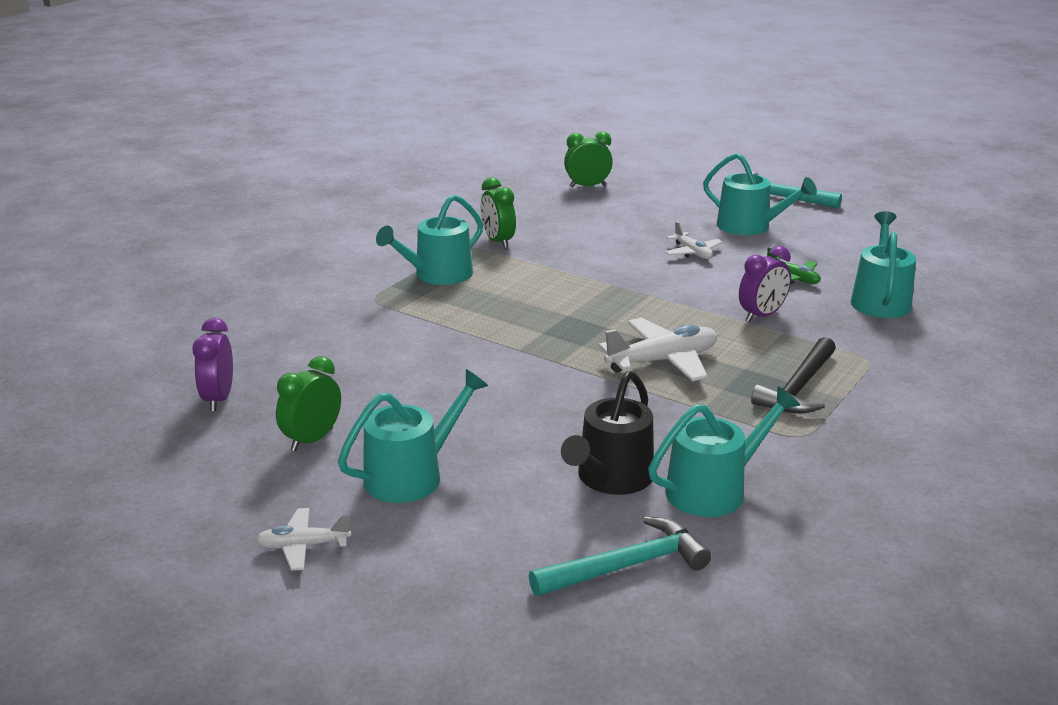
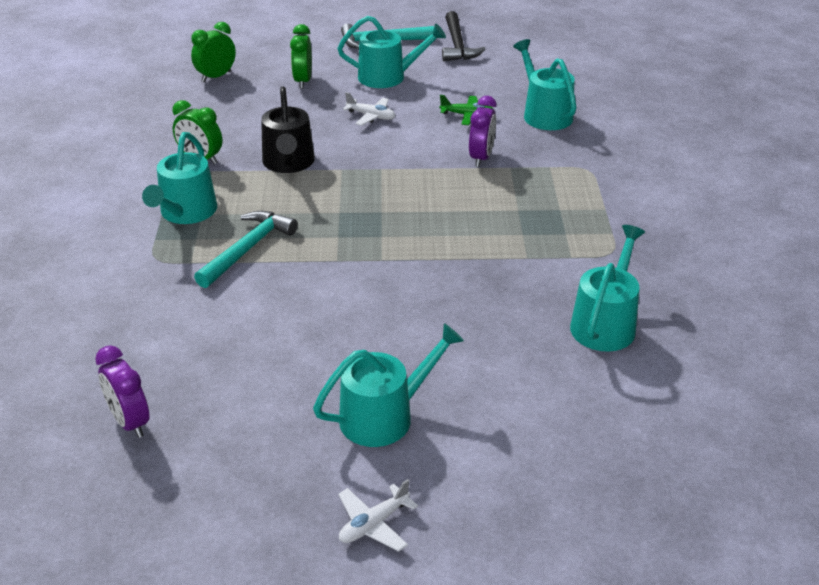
camera: 35 degrees left, 10 degrees up
green clock [276,356,341,451] -> green clock moved to [290,24,312,89]
turquoise watering can [338,369,488,503] -> turquoise watering can turned 45 degrees clockwise [313,323,464,447]
turquoise hammer [529,517,711,596] -> turquoise hammer moved to [194,211,298,288]
black watering can [561,371,654,495] -> black watering can moved to [261,86,315,173]
white plane [598,318,717,382] -> none
black hammer [751,337,836,414] -> black hammer moved to [442,11,485,61]

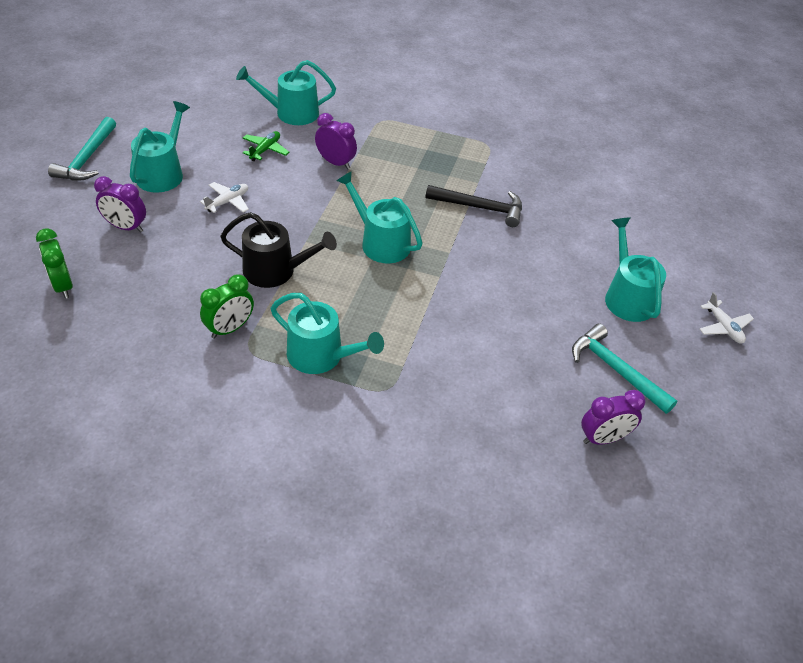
camera: 75 degrees left, 10 degrees up
turquoise hammer [194,211,298,288] -> turquoise hammer moved to [572,323,677,414]
green clock [290,24,312,89] -> purple clock [94,176,146,232]
black hammer [442,11,485,61] -> black hammer moved to [426,185,522,227]
turquoise watering can [570,225,645,352] -> turquoise watering can moved to [336,171,423,263]

